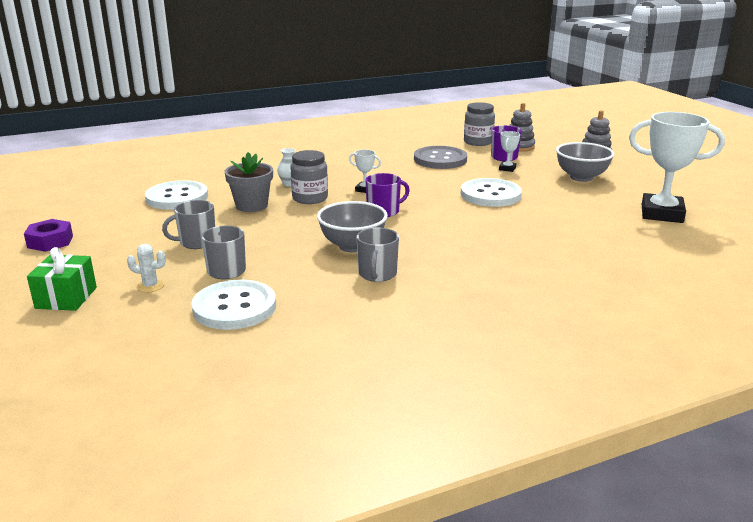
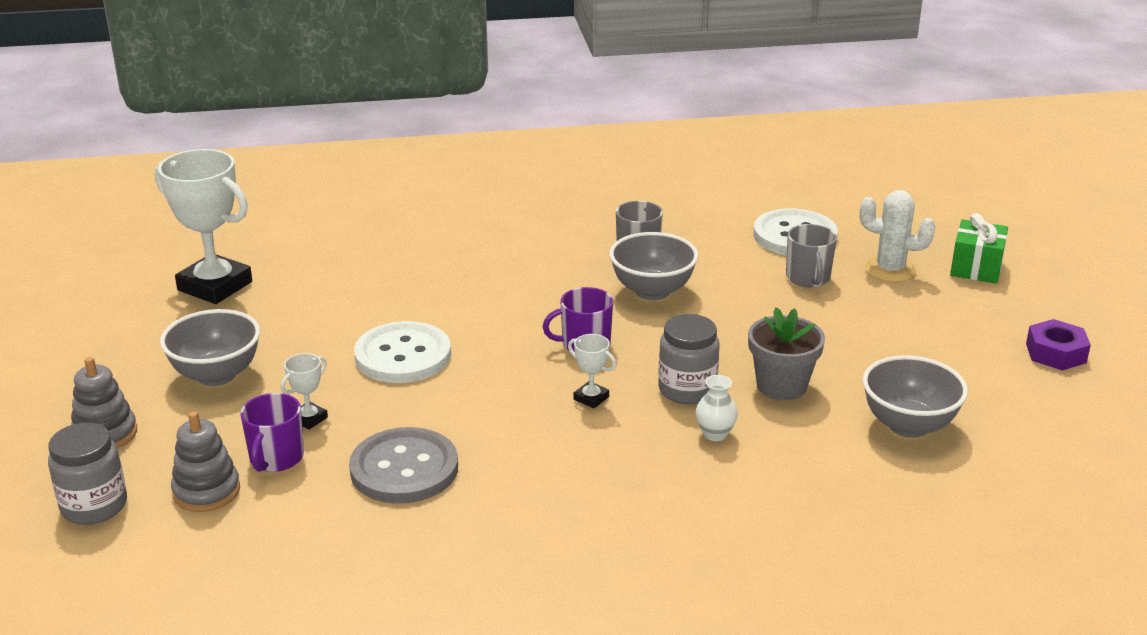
camera: 165 degrees left, 5 degrees up
white cactus [127,244,166,292] -> white cactus [860,190,935,282], size x1.71
white button [145,180,208,210] -> grey bowl [863,355,968,438]
grey mug [162,200,215,249] -> none
grey jar [464,102,495,146] -> grey jar moved to [48,423,127,525]

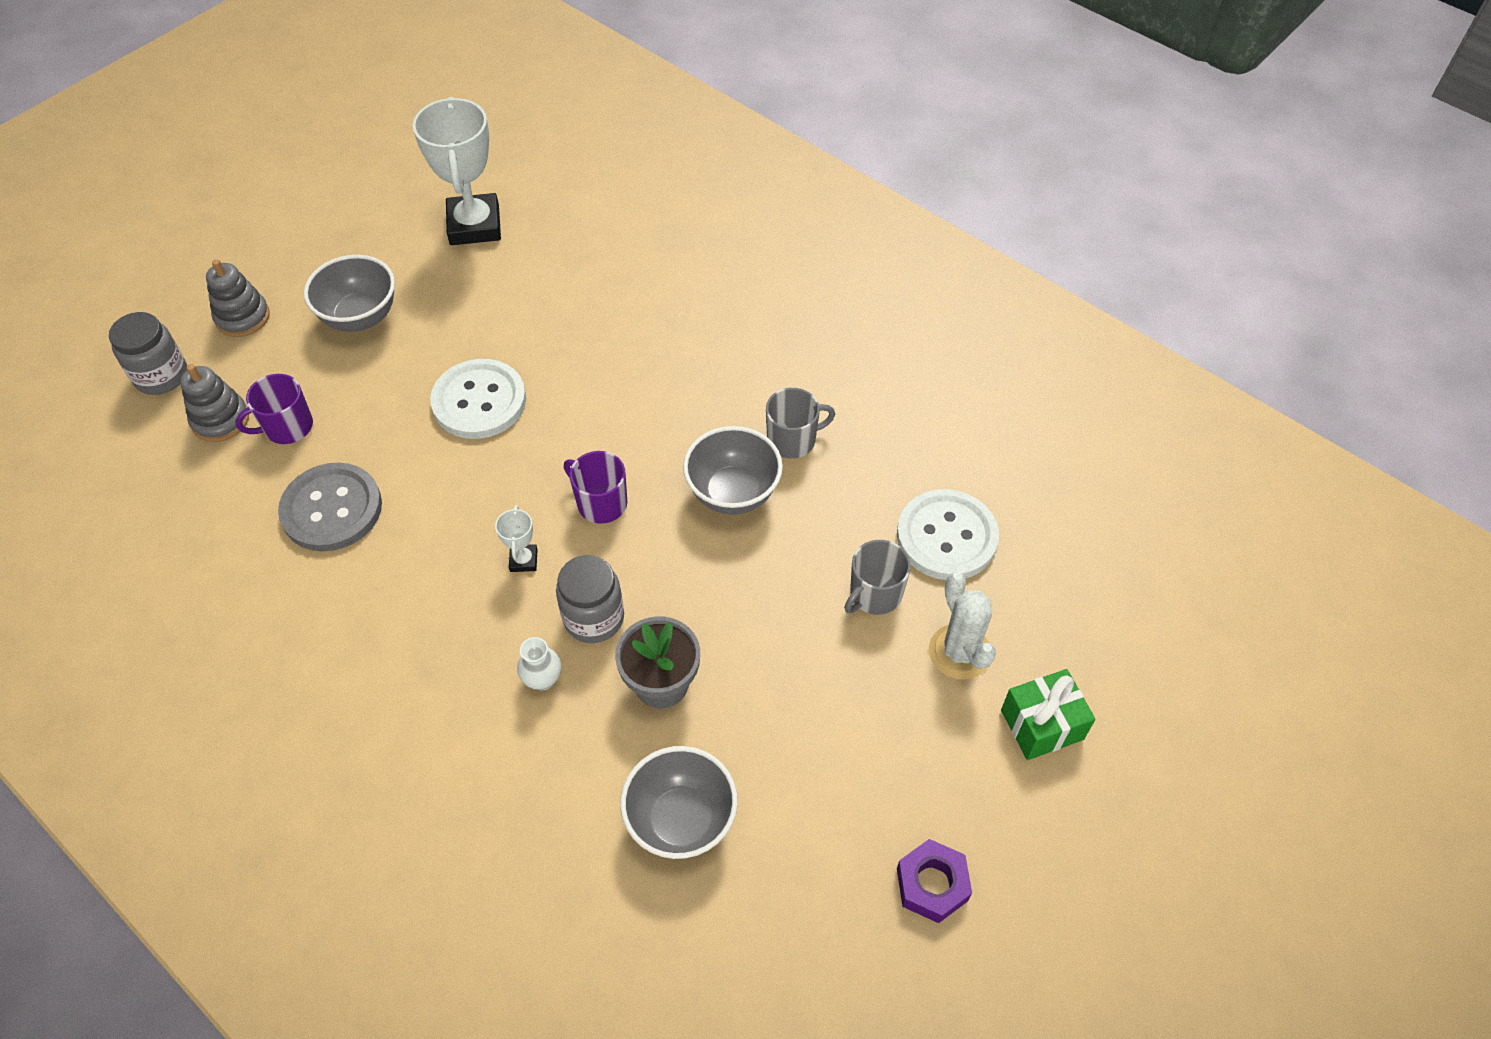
camera: 50 degrees right, 25 degrees up
white trophy [281,353,328,430] -> none

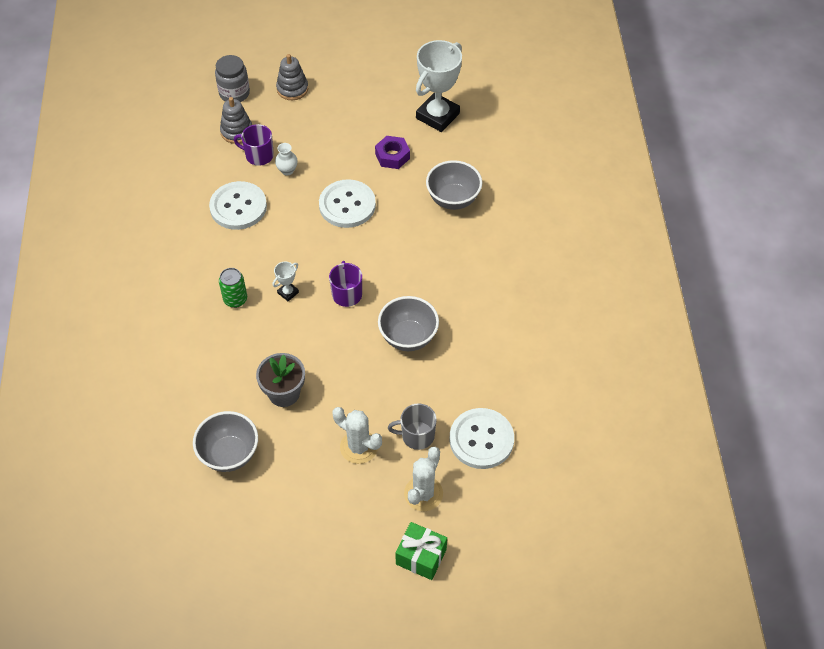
camera: 45 degrees right, 0 degrees up
grey button [278,463,382,551] -> white button [209,181,267,230]
grey bowl [304,255,395,332] -> grey bowl moved to [426,160,482,210]
white vase [517,637,561,690] -> white vase moved to [275,143,298,175]
grey jar [556,555,624,643] -> none
grey mug [766,388,835,459] -> none
purple nut [897,839,972,923] -> purple nut moved to [375,136,410,169]
none -> green can [219,268,247,308]
none -> white cactus [333,407,382,464]

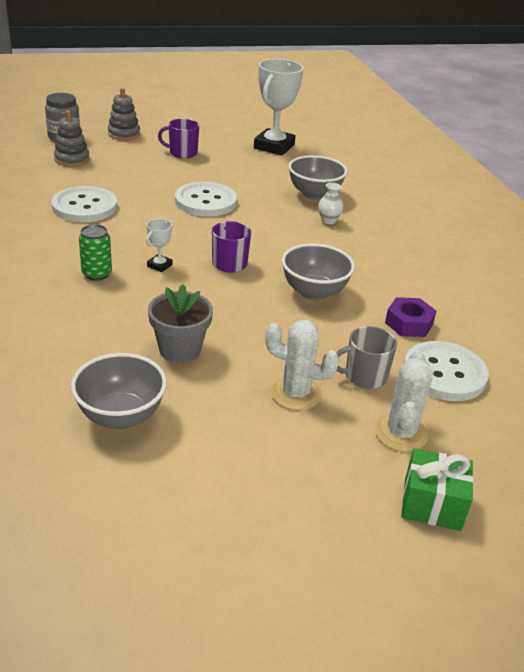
camera: 15 degrees left, 20 degrees down
purple mug [234,124,274,166] -> purple mug moved to [158,119,199,158]
white vase [275,143,298,175] -> white vase moved to [318,183,343,224]
purple nut [375,136,410,169] -> purple nut moved to [385,297,437,337]

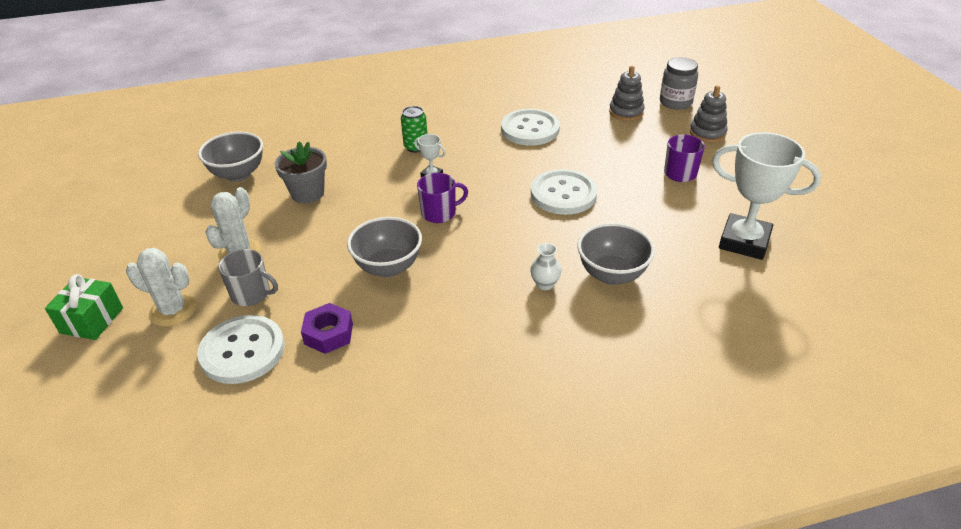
camera: 95 degrees right, 5 degrees up
grey mug [336,326,397,389] -> grey mug turned 120 degrees clockwise [218,249,278,306]

